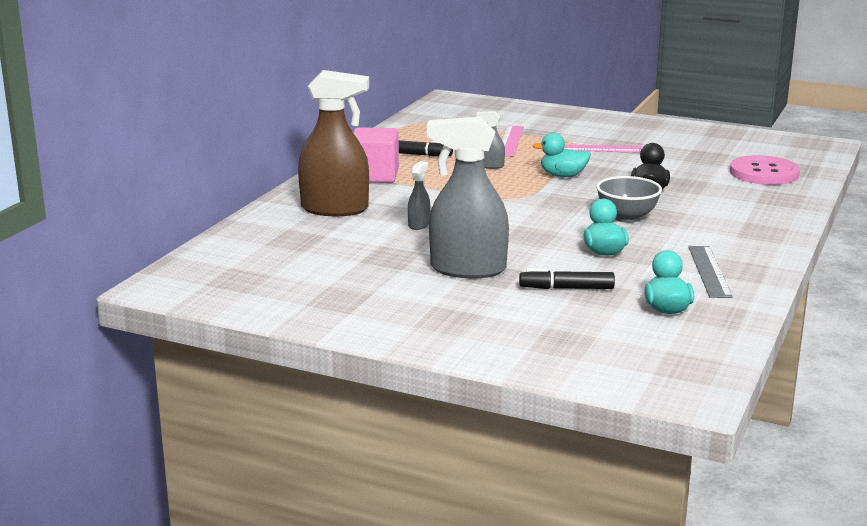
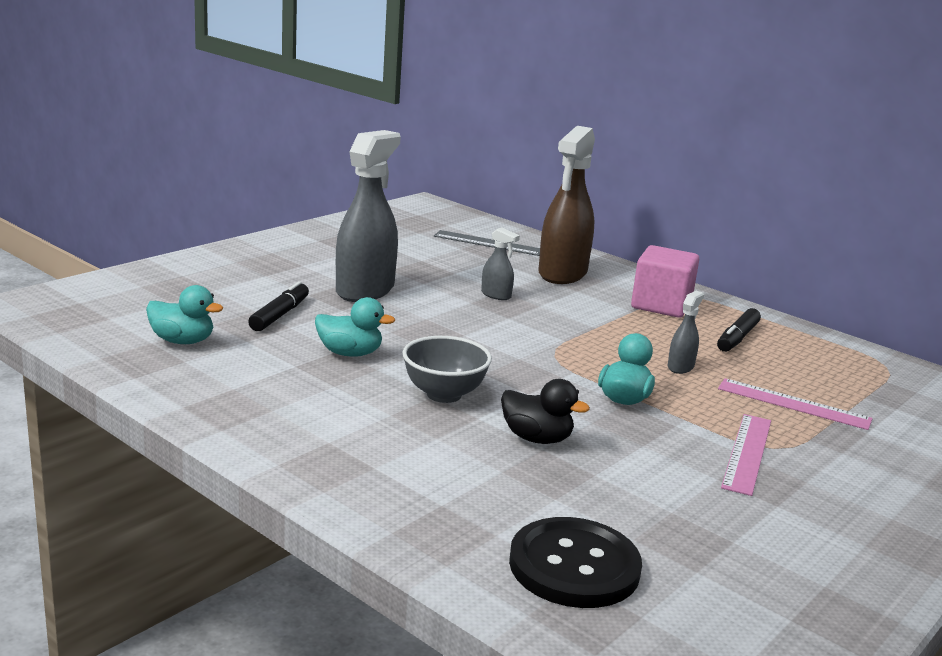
camera: 105 degrees right, 0 degrees up
grey ruler [688,246,733,298] -> grey ruler moved to [434,230,540,256]
pink button [730,155,800,185] -> black button [509,517,642,608]

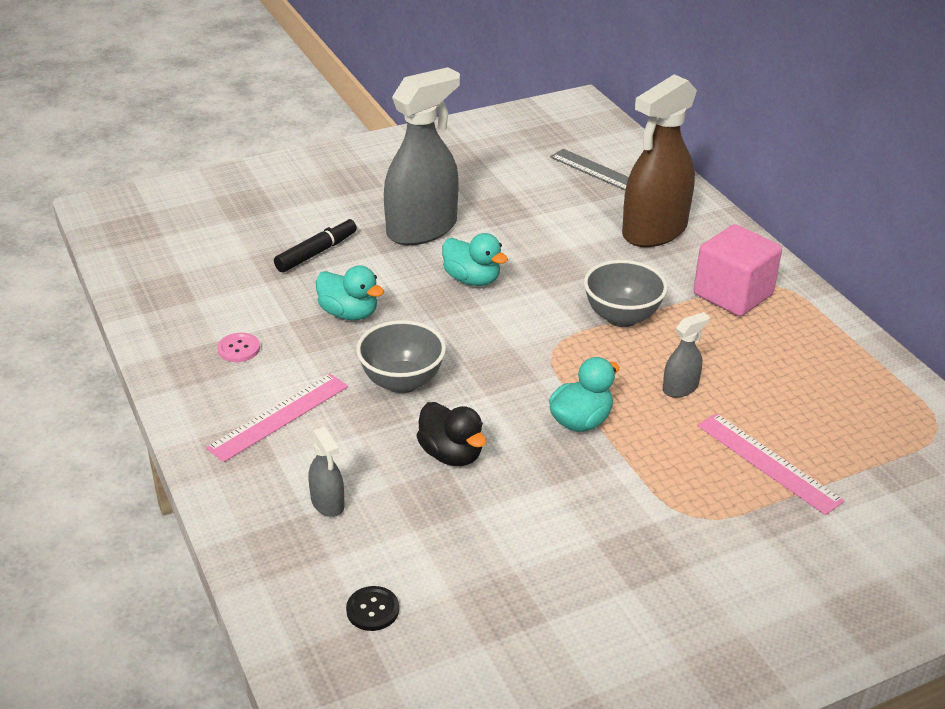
camera: 25 degrees right, 15 degrees up
turquoise duck [146,285,223,344] -> turquoise duck moved to [442,233,508,286]
grey spray bottle [481,227,520,300] -> grey spray bottle moved to [309,426,345,517]
black button [509,517,642,608] -> black button [346,586,399,631], size x0.43
black marker [717,308,761,352] -> none
pink ruler [721,414,771,496] -> pink ruler moved to [206,374,348,462]
none -> pink button [217,333,260,362]
none -> grey bowl [584,260,668,327]

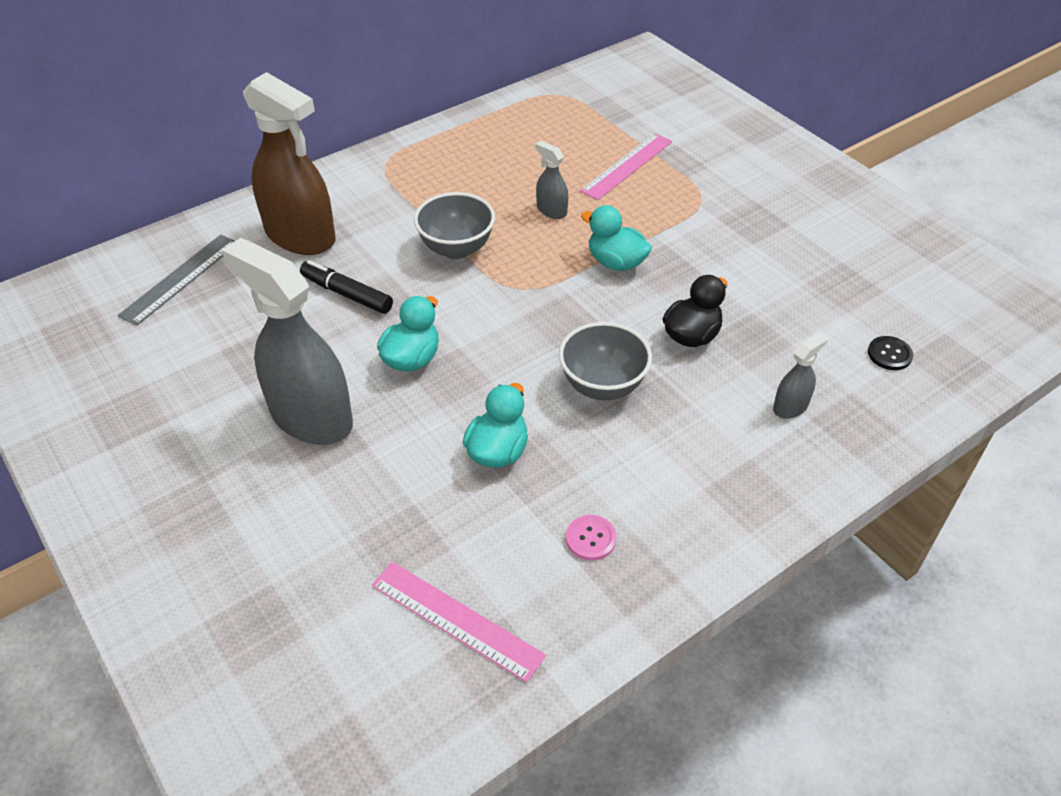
camera: 100 degrees left, 10 degrees up
pink ruler [206,374,348,462] -> pink ruler moved to [372,562,546,682]
black marker [274,218,357,272] -> black marker moved to [300,260,393,314]
pink cube [693,224,782,317] -> none

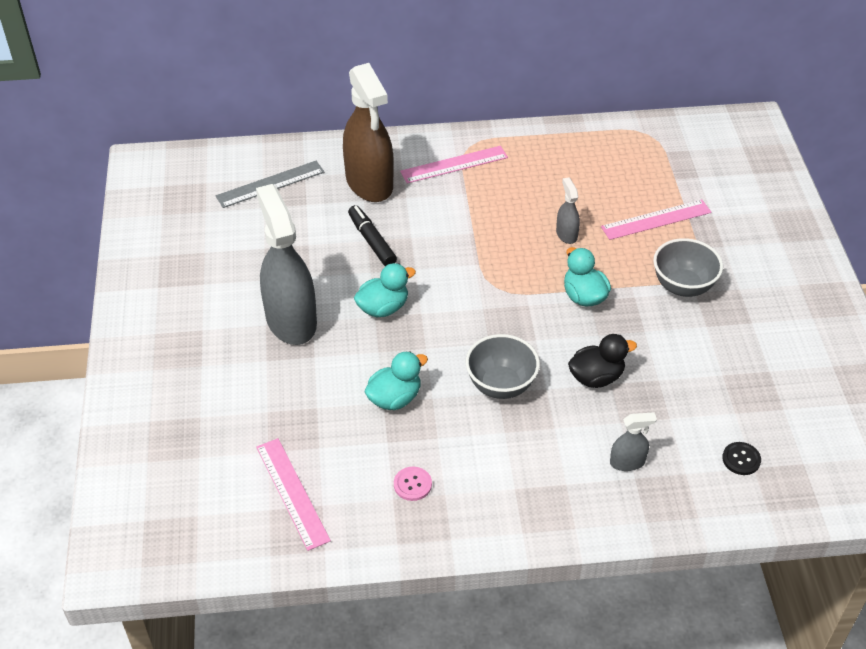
camera: 30 degrees right, 0 degrees up
grey bowl [414,192,495,259] -> grey bowl moved to [653,238,723,297]
none -> pink ruler [400,146,508,184]

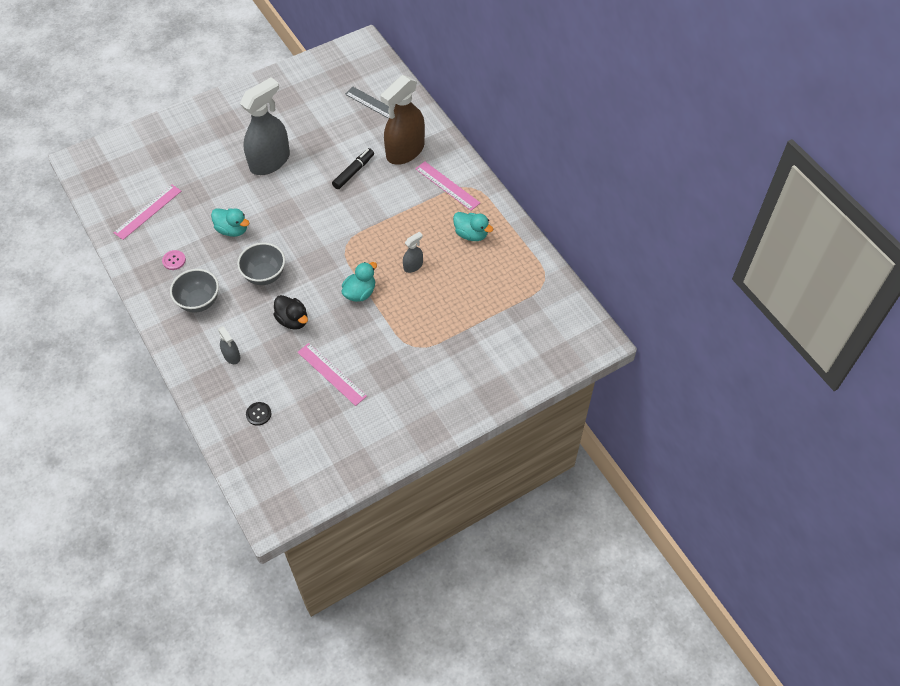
camera: 65 degrees right, 10 degrees up
turquoise duck [354,263,416,318] -> turquoise duck moved to [453,212,493,241]
pink ruler [601,199,711,240] -> pink ruler moved to [297,343,367,406]
grey bowl [653,238,723,297] -> grey bowl moved to [170,269,219,313]

